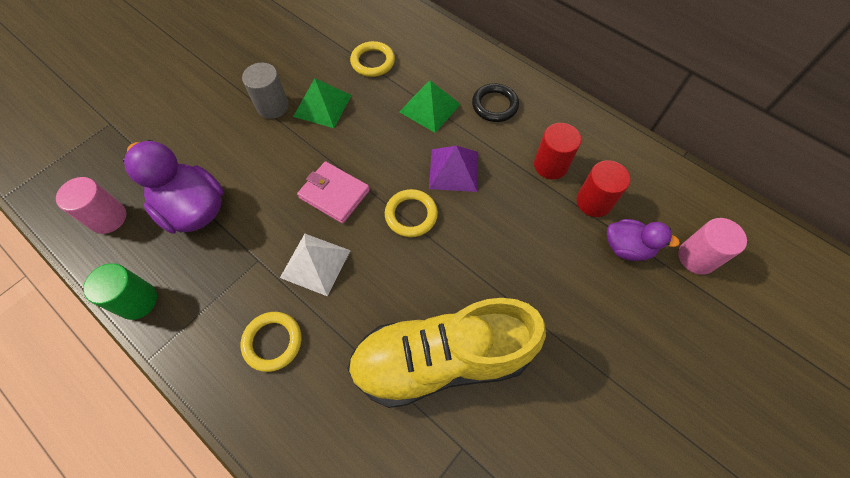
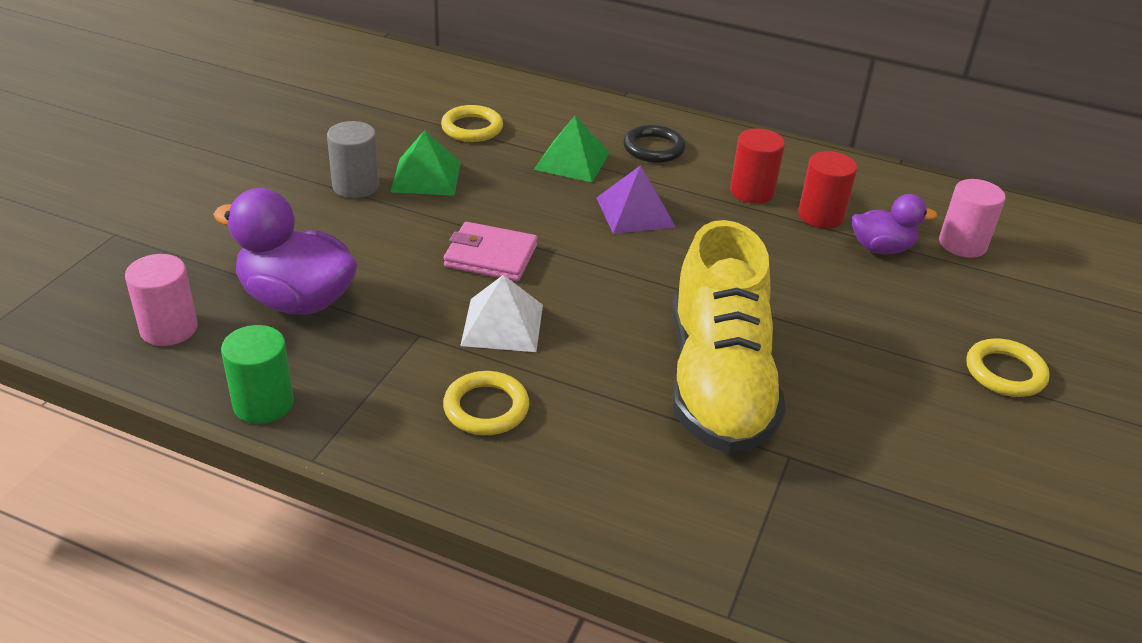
camera: 20 degrees left, 25 degrees down
yellow shoe [347,298,546,408] -> yellow shoe turned 60 degrees counterclockwise [673,220,786,454]
yellow ring [385,189,438,237] -> yellow ring moved to [966,338,1050,397]

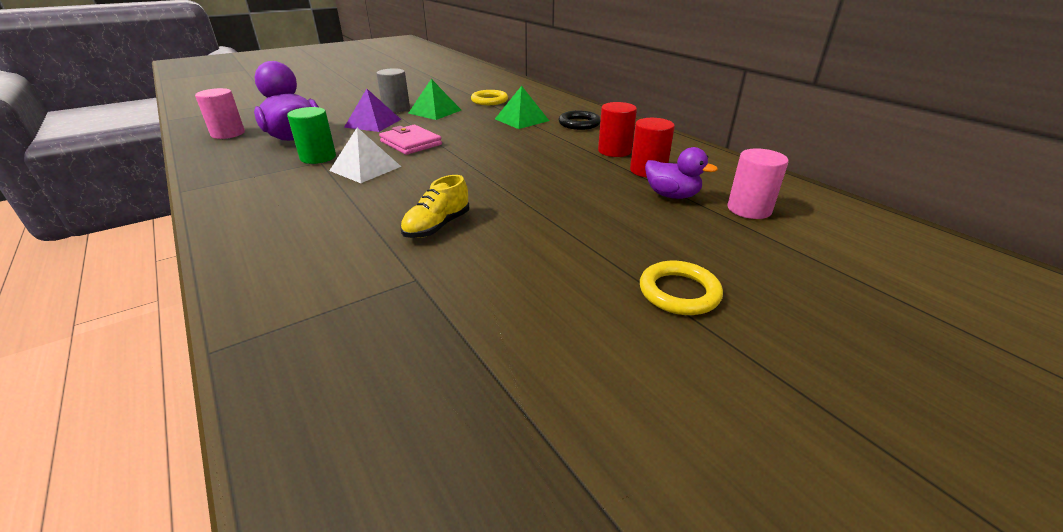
camera: 35 degrees right, 5 degrees down
green cylinder [221,325,294,424] -> green cylinder moved to [287,107,336,164]
yellow ring [443,371,529,435] -> none
purple pyramid [597,165,676,234] -> purple pyramid moved to [344,89,401,132]
yellow shoe [673,220,786,454] -> yellow shoe [400,175,469,238], size x0.44

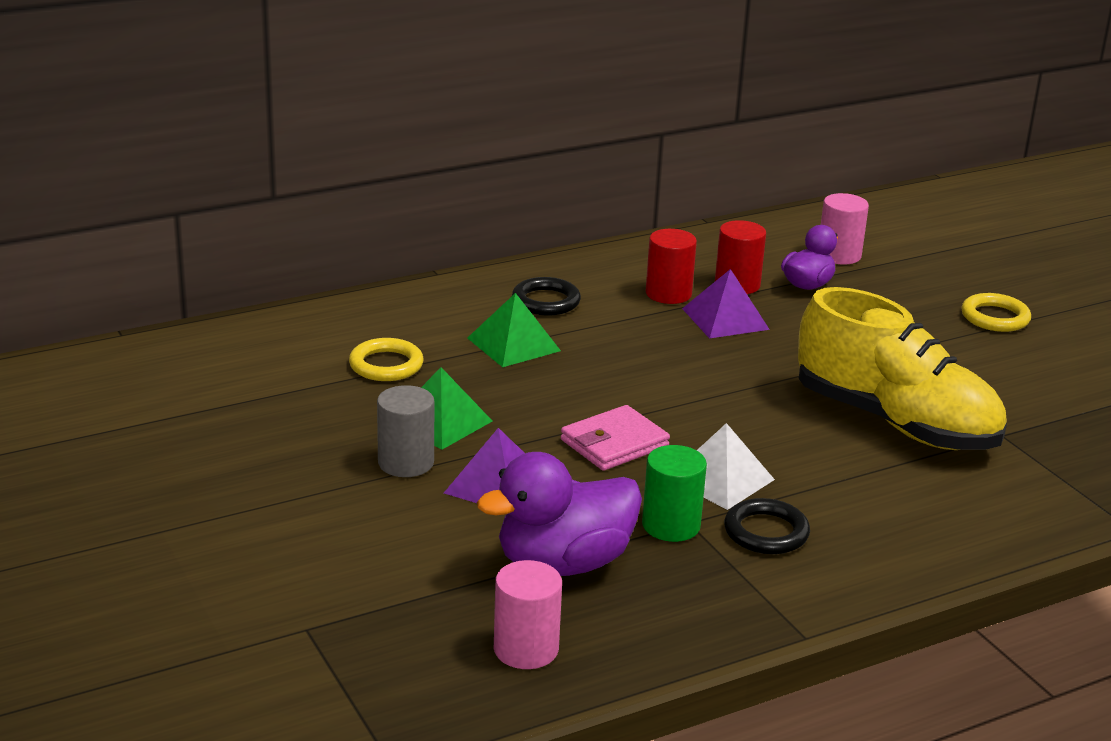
camera: 85 degrees left, 5 degrees down
yellow shoe [400,175,469,238] -> yellow shoe [798,287,1007,450], size x2.29
none -> purple pyramid [682,269,770,339]
none -> black ring [724,498,810,554]

